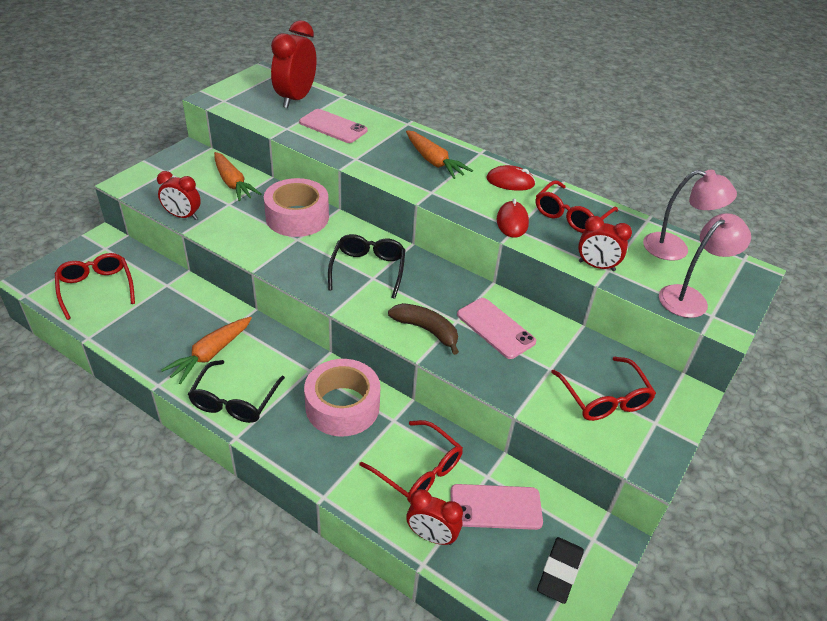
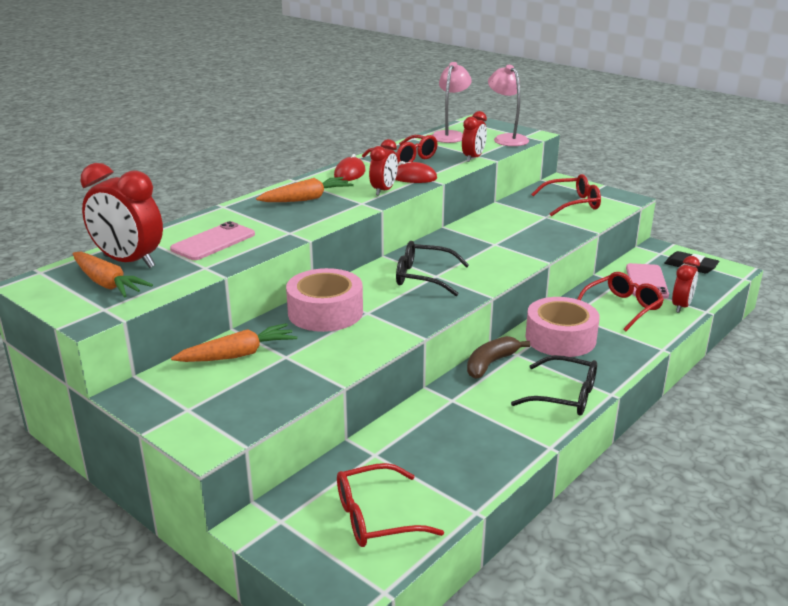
camera: 80 degrees left, 15 degrees down
red clock [157,171,201,220] -> red clock moved to [369,139,398,196]
orange carrot [161,317,252,384] -> orange carrot moved to [73,251,153,297]
brown banana [388,303,459,355] -> brown banana moved to [467,336,530,379]
pink phone [457,298,537,359] -> none

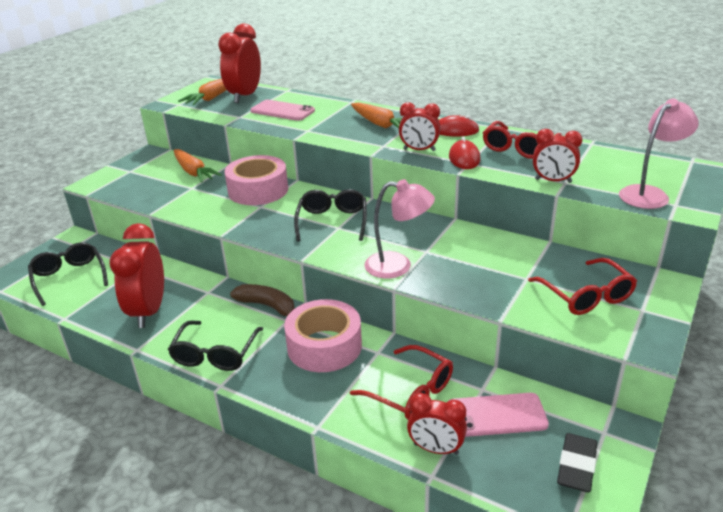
camera: 80 degrees right, 5 degrees up
red glasses [337,463,444,547] -> black glasses [28,242,108,306]
pink lamp [432,62,472,143] -> pink lamp moved to [365,179,435,279]
none -> red clock [109,223,164,328]

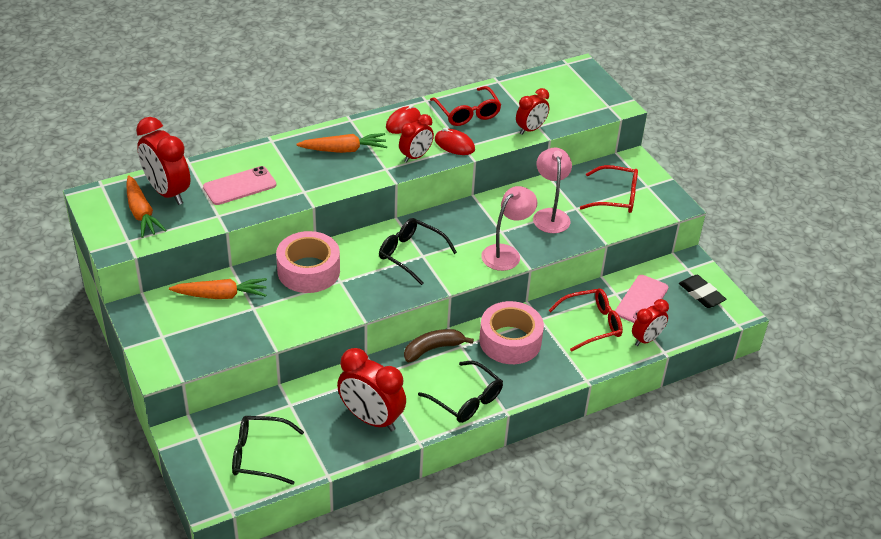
camera: 60 degrees left, 10 degrees up
pink lamp [619,99,699,209] -> pink lamp moved to [533,147,572,233]

